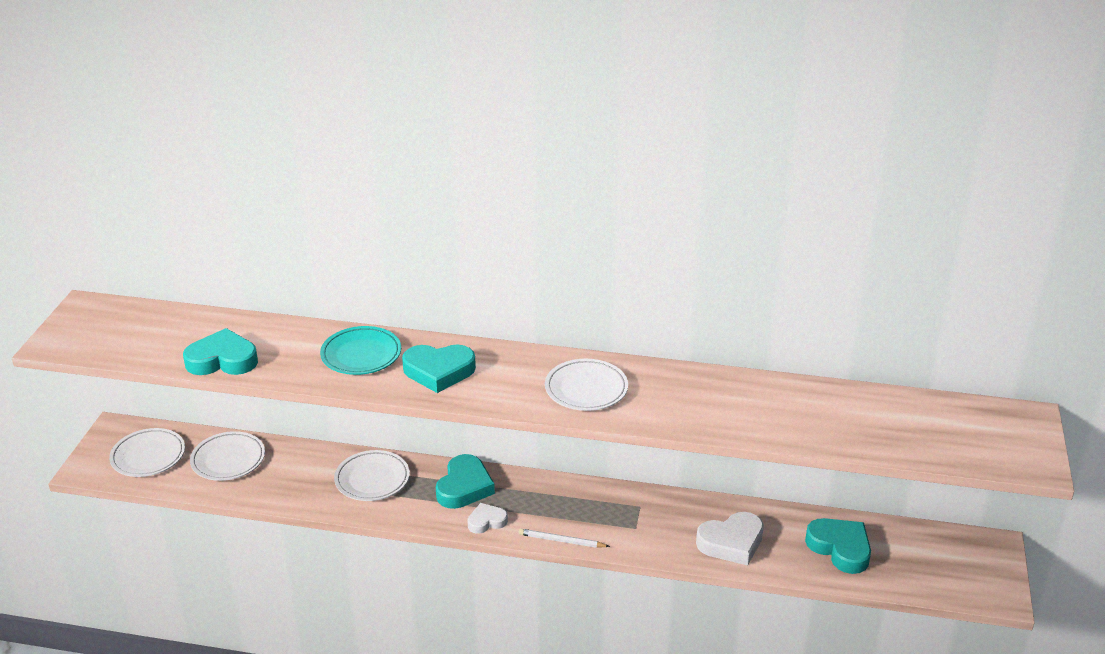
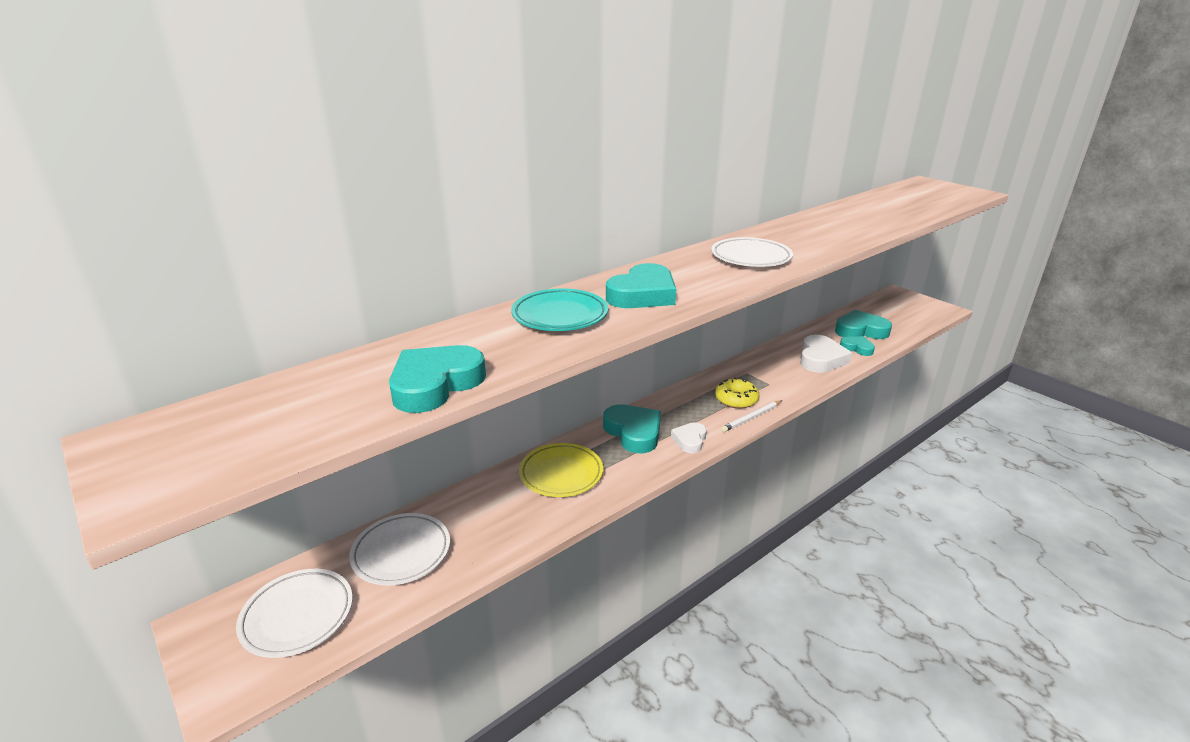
camera: 50 degrees left, 5 degrees down
white plate [334,450,410,501] -> yellow plate [519,443,603,497]
none -> yellow donut [715,377,759,409]
none -> turquoise heart [840,336,875,356]

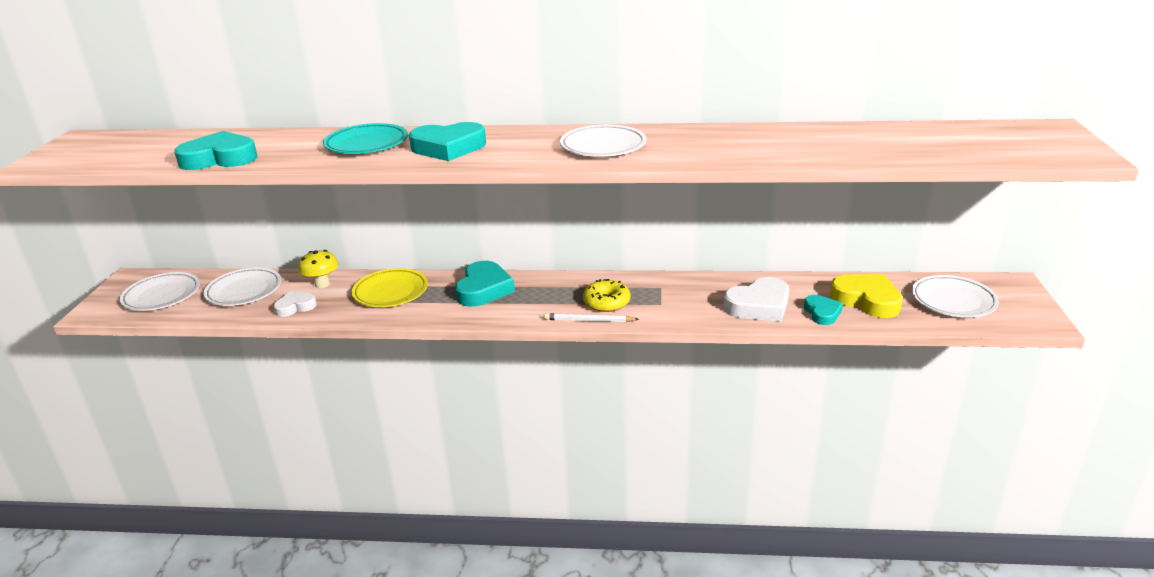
camera: 45 degrees right, 0 degrees up
white heart [671,422,707,453] -> white heart moved to [274,291,317,317]
turquoise heart [835,310,892,339] -> yellow heart [830,274,903,318]
none -> yellow mushroom [298,250,339,288]
none -> white plate [912,275,999,318]

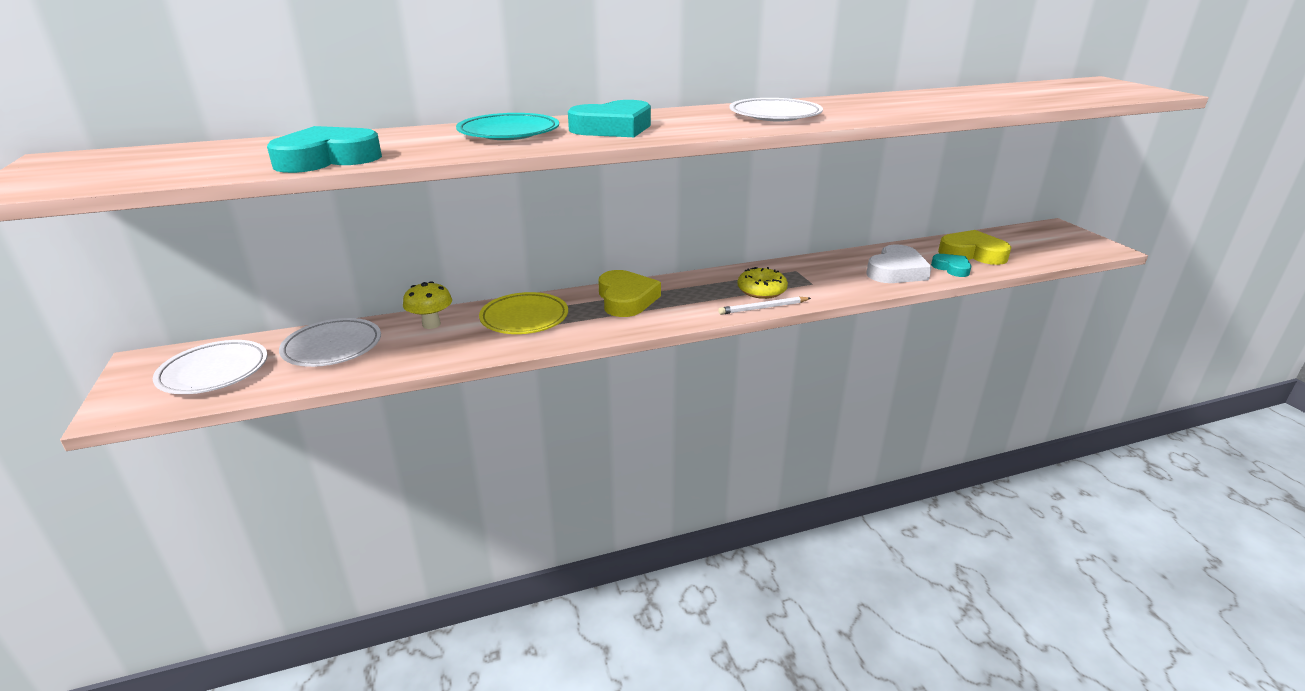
camera: 25 degrees left, 0 degrees up
white heart [274,291,317,317] -> none
turquoise heart [455,261,515,307] -> yellow heart [598,270,661,317]
white plate [912,275,999,318] -> none

